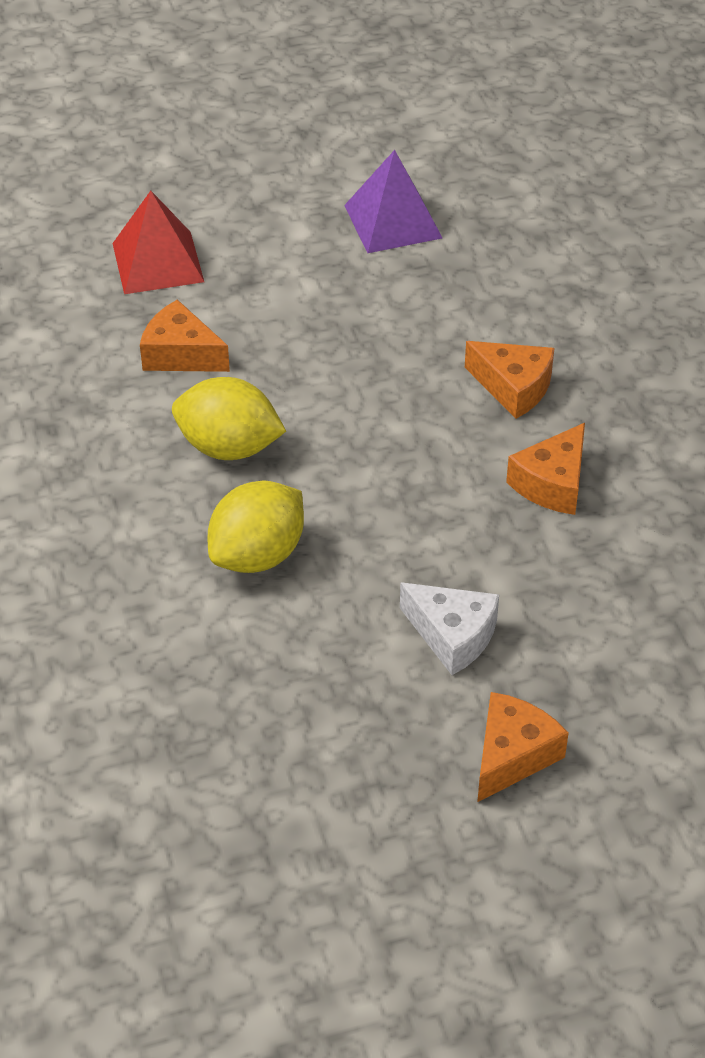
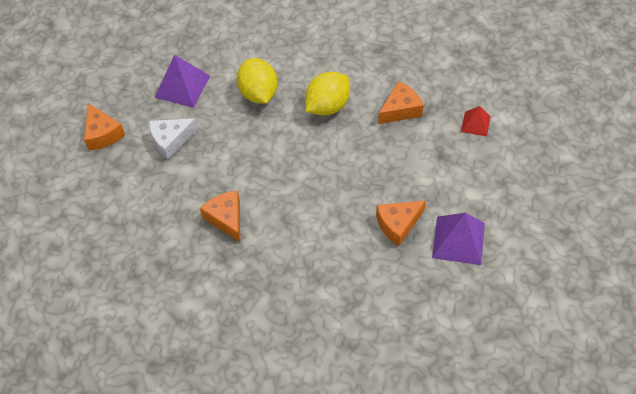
camera: 120 degrees right, 10 degrees up
red pyramid [112,191,204,294] -> red pyramid [461,106,491,137], size x0.58
orange cheese [465,341,554,419] -> orange cheese moved to [376,200,426,246]
none -> purple pyramid [155,55,210,108]

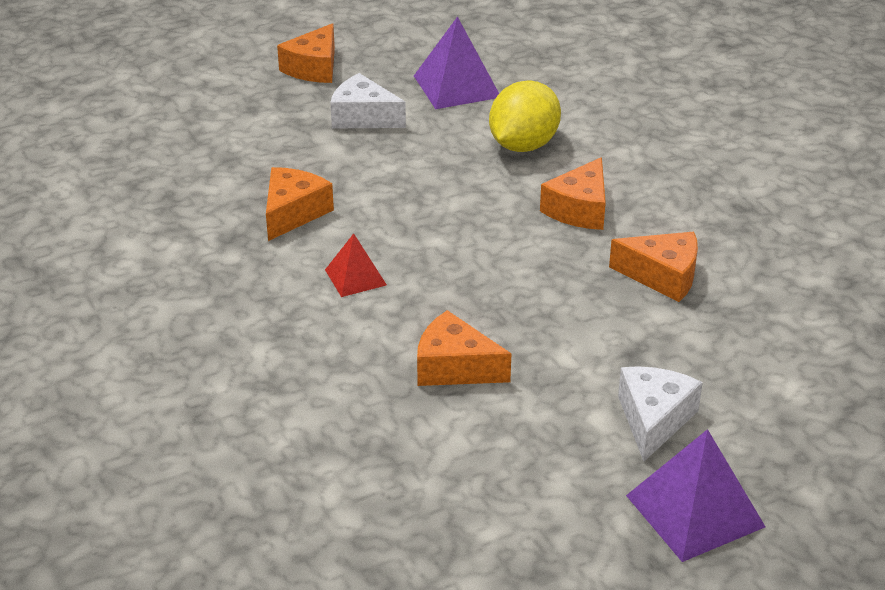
camera: 50 degrees right, 20 degrees down
yellow lemon [305,72,350,115] -> orange cheese [540,157,606,230]
purple pyramid [432,213,485,265] -> purple pyramid moved to [626,429,766,562]
red pyramid [461,106,491,137] -> red pyramid moved to [325,233,387,297]
none -> white cheese [618,366,703,461]

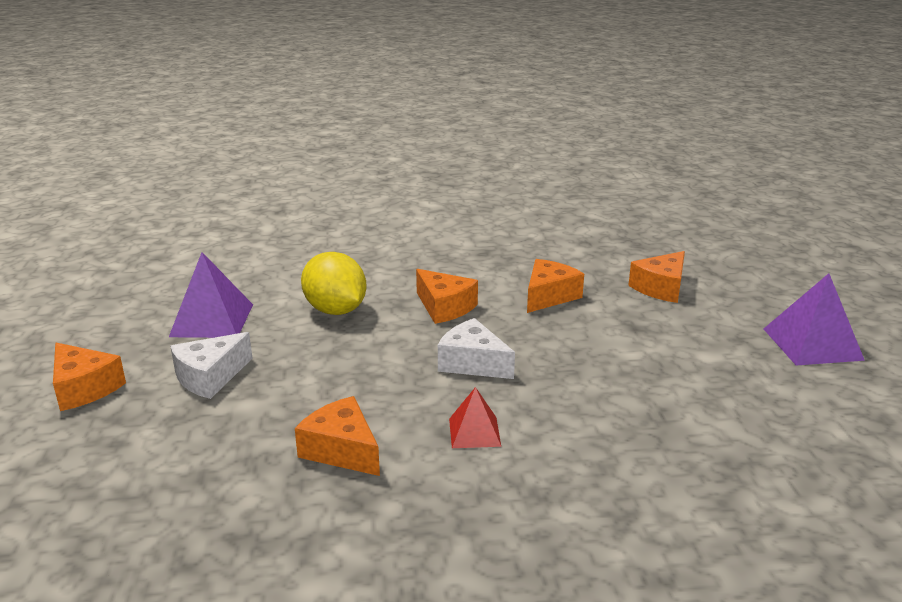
camera: 70 degrees left, 10 degrees down
orange cheese [417,310,511,386] -> orange cheese moved to [628,251,685,303]
white cheese [618,366,703,461] -> white cheese moved to [438,318,515,379]

